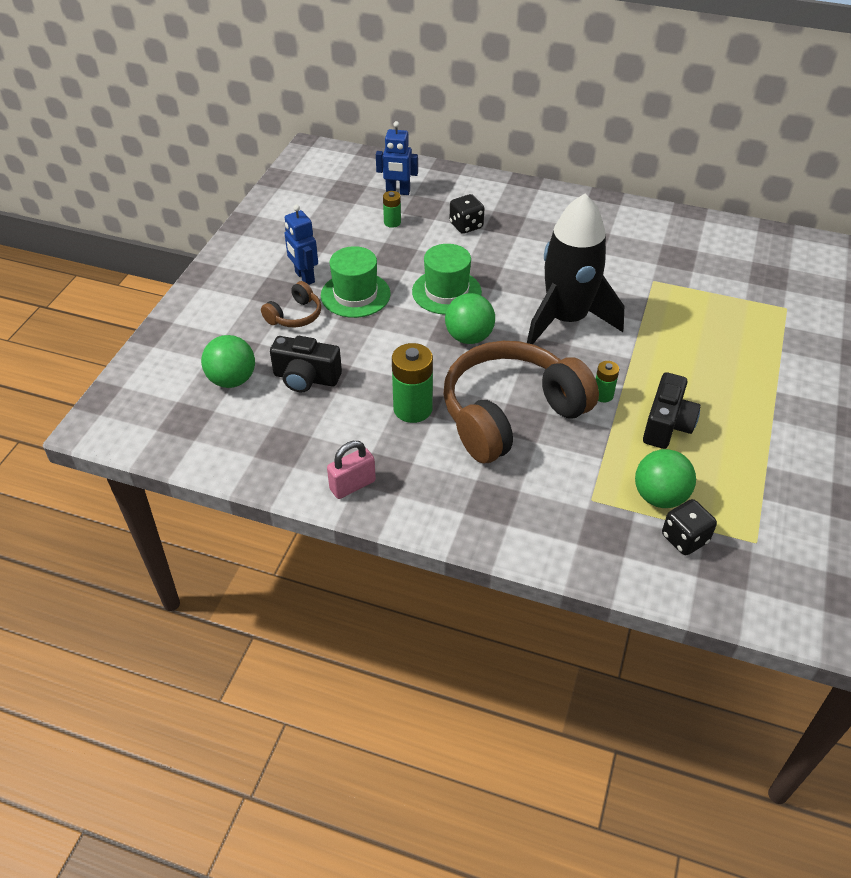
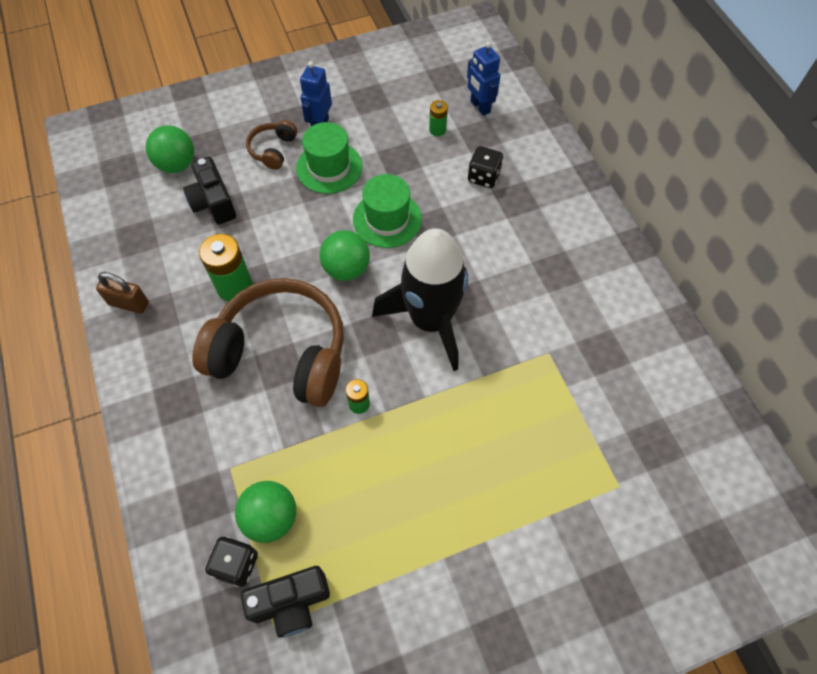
camera: 50 degrees right, 15 degrees up
brown headphones [261,281,321,327] -> brown headphones turned 105 degrees clockwise [246,120,297,170]
pink padlock [327,441,376,499] -> brown padlock [96,272,149,314]
black camera [643,372,701,449] -> black camera moved to [241,566,330,638]

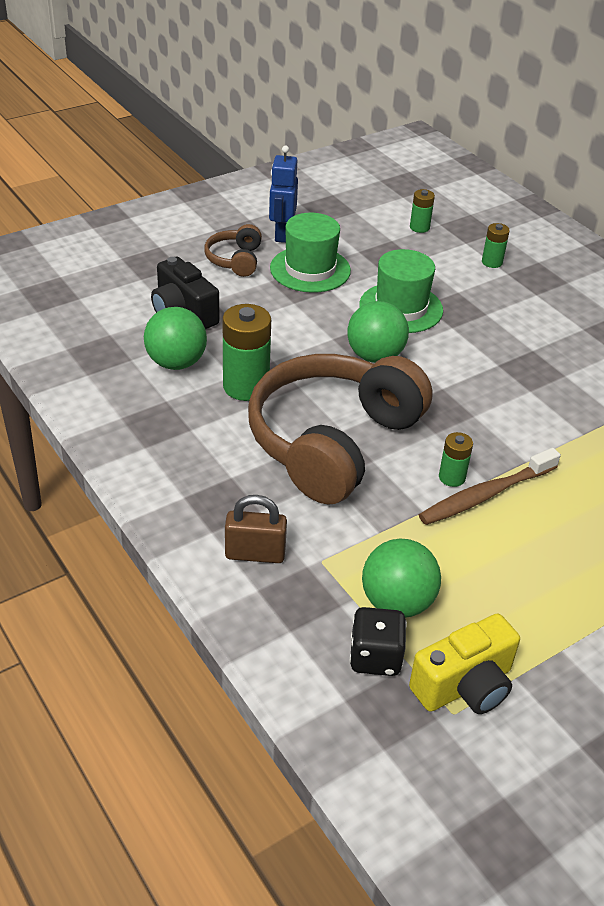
camera: 15 degrees left, 20 degrees down
brown padlock [96,272,149,314] -> brown padlock moved to [225,495,287,563]
green ball [146,125,194,173] -> green ball moved to [144,307,207,370]
brown headphones [192,278,344,407] -> brown headphones turned 60 degrees counterclockwise [248,354,432,505]
black camera [241,566,330,638] -> yellow camera [409,613,520,714]
black rocket [372,228,468,371] -> none
blue robot [467,41,500,116] -> none
black dice [468,146,503,188] -> green battery [482,223,510,268]
none -> brown toothbrush [419,448,561,525]

